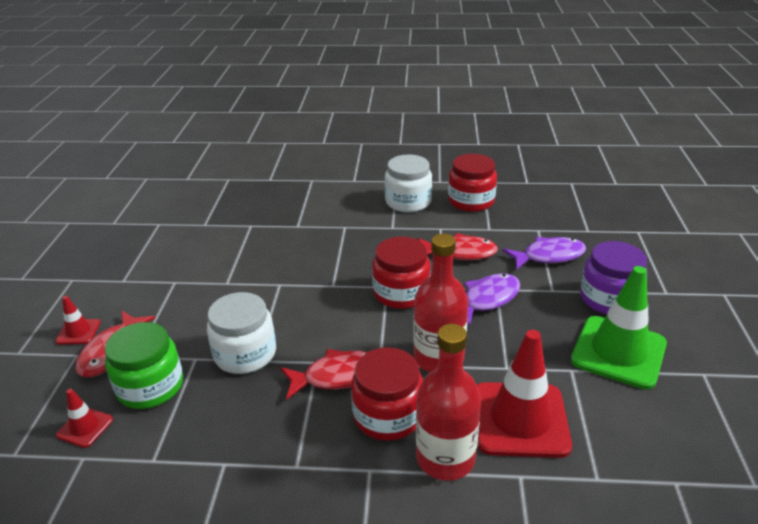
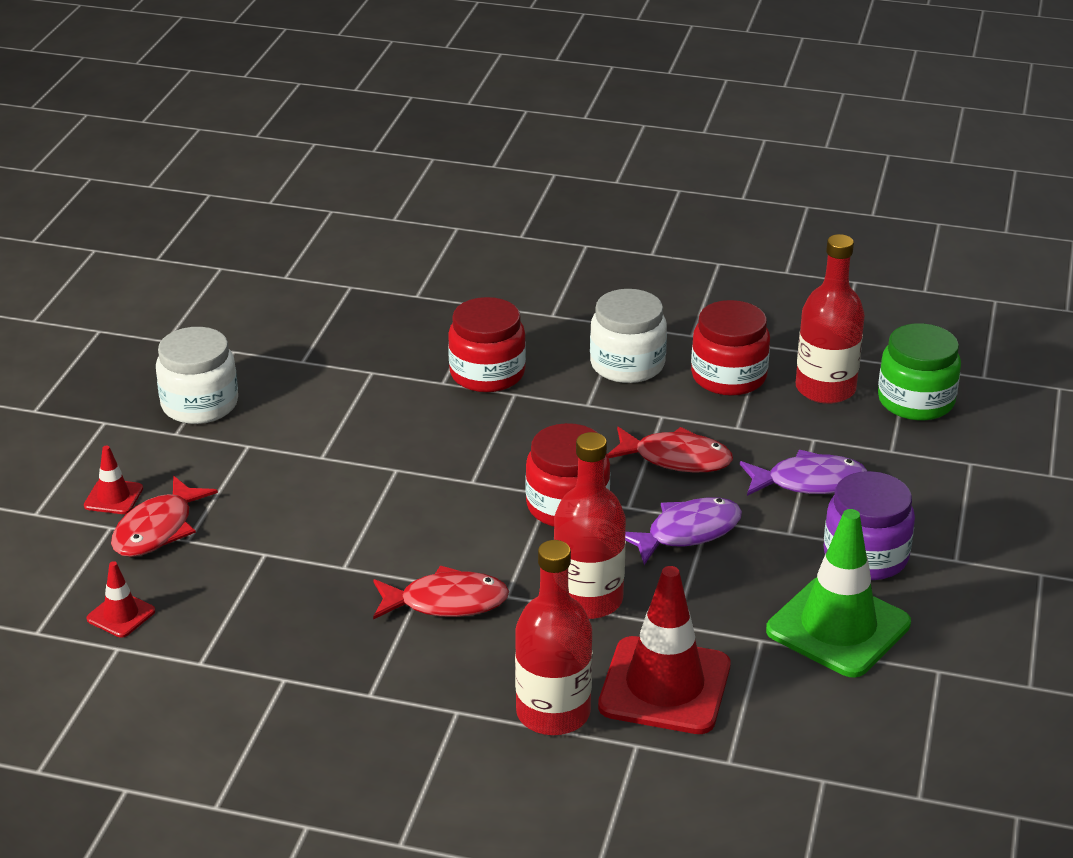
camera: 10 degrees right, 0 degrees up
green jar [104,322,183,409] -> green jar moved to [878,323,961,420]
white jar [207,292,276,374] -> white jar moved to [156,327,238,424]
red jar [351,347,423,441] -> red jar moved to [448,297,526,392]
none -> red bottle [796,234,865,404]

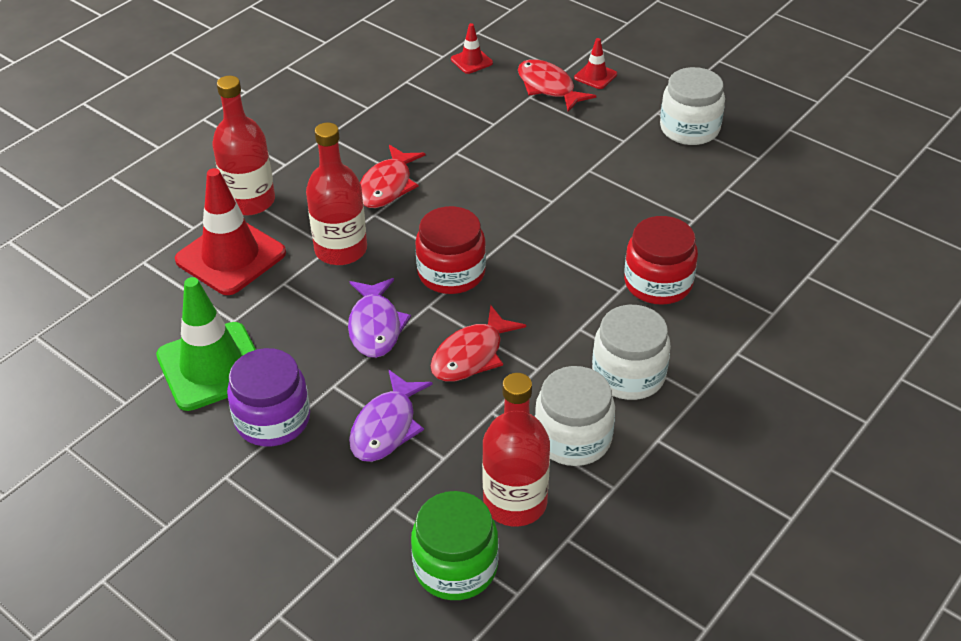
camera: 115 degrees right, 10 degrees up
red jar [691,300,770,396] -> white jar [535,366,615,466]

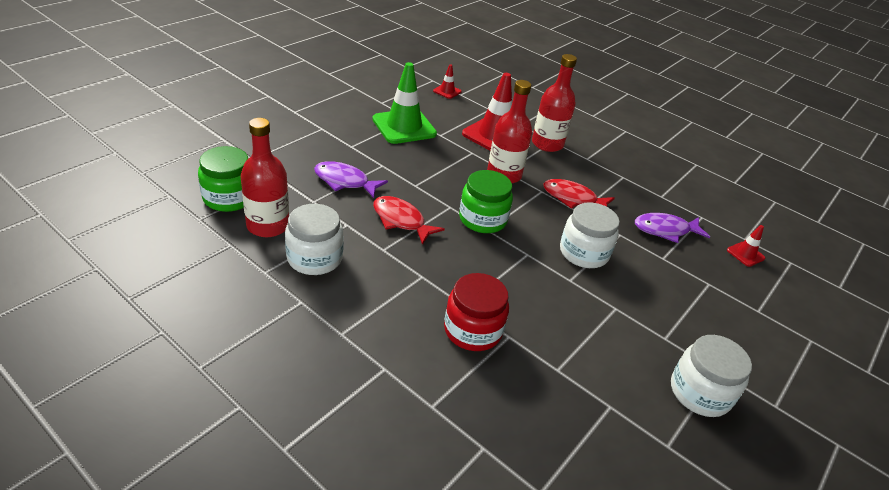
camera: 85 degrees right, 5 degrees down
purple jar [227,348,310,446] -> none
purple fish [348,278,411,358] -> purple fish moved to [635,213,710,243]
red jar [415,206,486,294] -> green jar [459,170,513,233]
red fish [518,59,596,112] -> none
red traffic cone [574,38,617,89] -> red traffic cone moved to [433,64,462,99]
white jar [592,305,671,400] -> white jar moved to [560,202,620,268]

